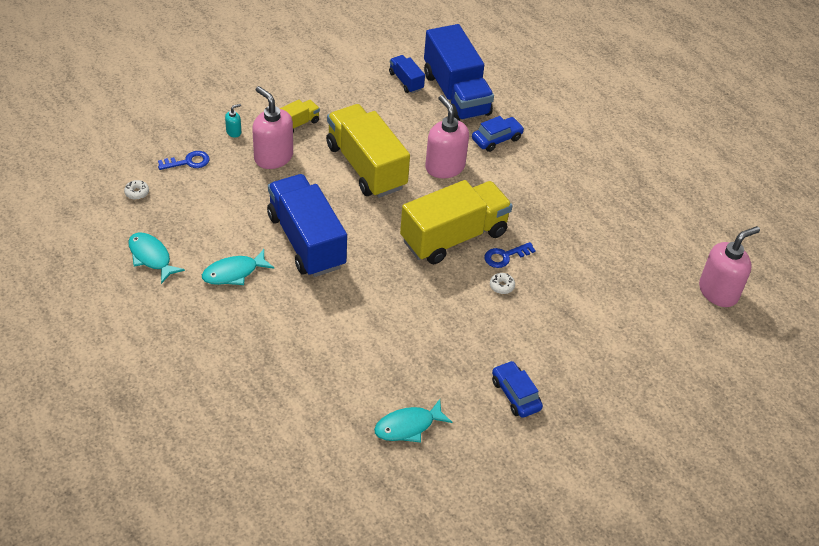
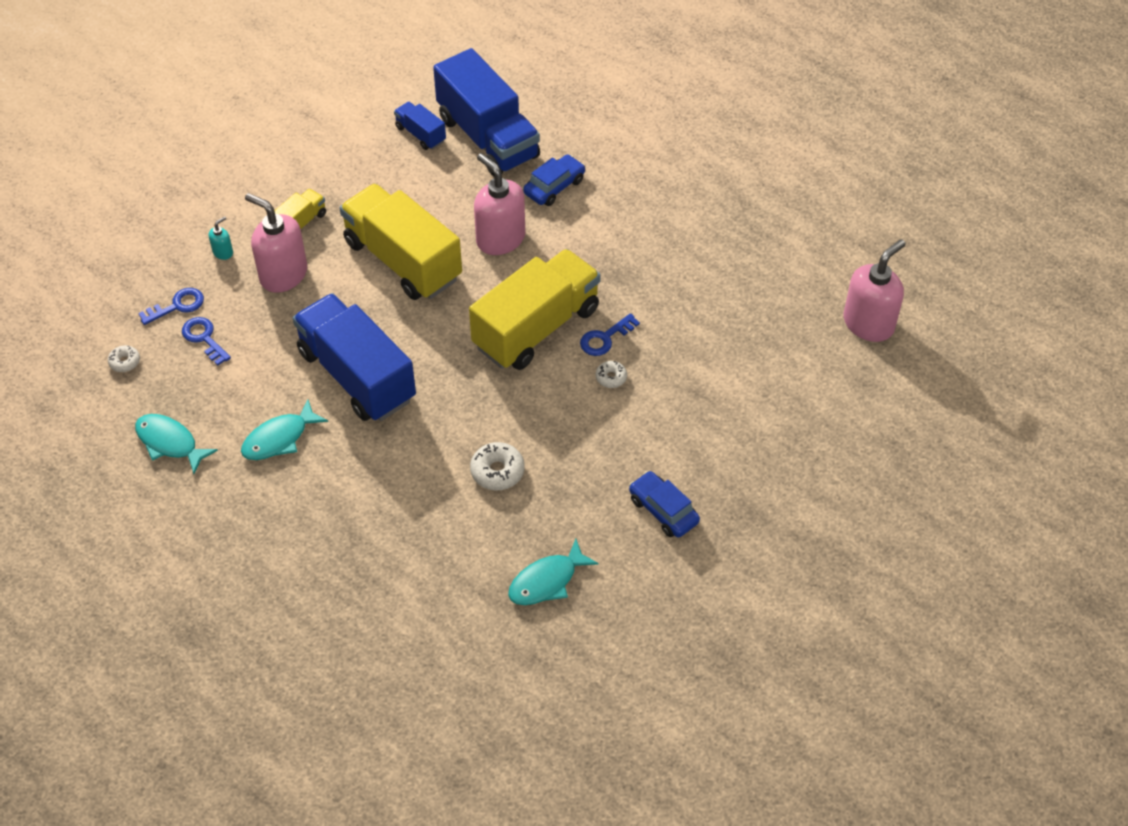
camera: 10 degrees left, 5 degrees up
none -> blue key [182,317,231,366]
none -> white donut [470,442,525,490]

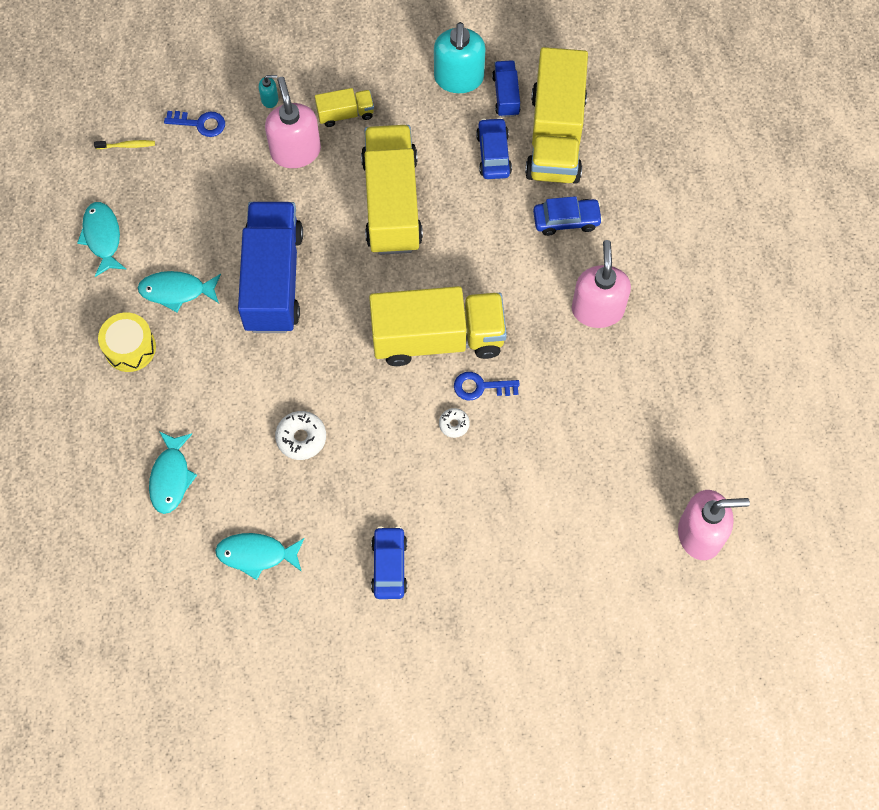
camera: 40 degrees right, 15 degrees up
white donut [108,345,140,372] -> yellow toothbrush [94,140,155,149]
blue key [182,317,231,366] -> none
blue truck [433,48,540,177] -> yellow truck [525,47,588,184]
pink soap dispenser [474,153,525,255] -> pink soap dispenser moved to [572,240,631,328]
none -> yellow drum [98,312,156,372]
none -> turquoise fish [149,431,197,514]
none -> turquoise soap dispenser [434,22,485,93]
none -> blue car [476,118,512,179]

